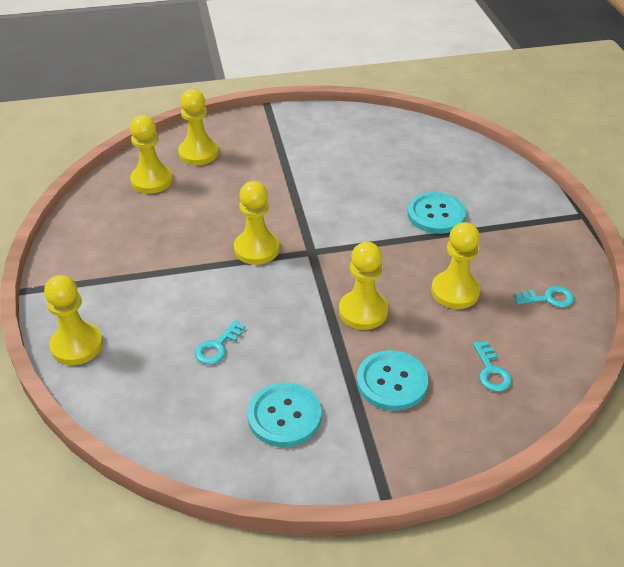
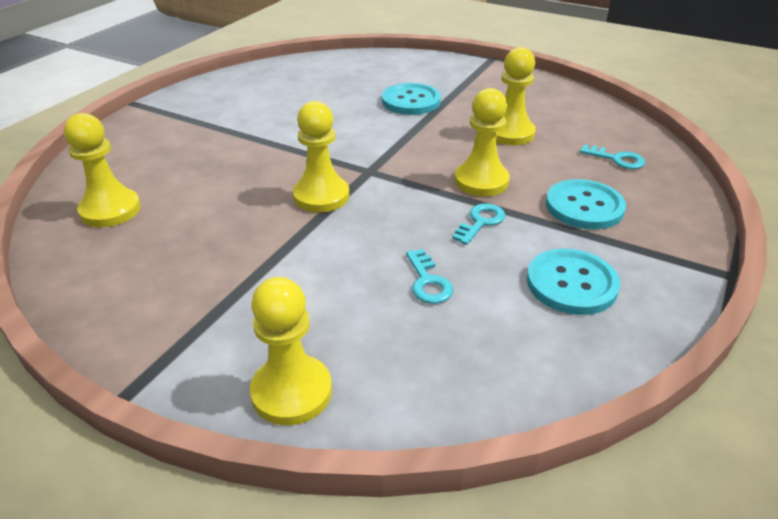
camera: 50 degrees left, 5 degrees down
yellow pawn [178,89,219,165] -> none
turquoise key [514,286,575,308] -> turquoise key moved to [452,204,505,245]

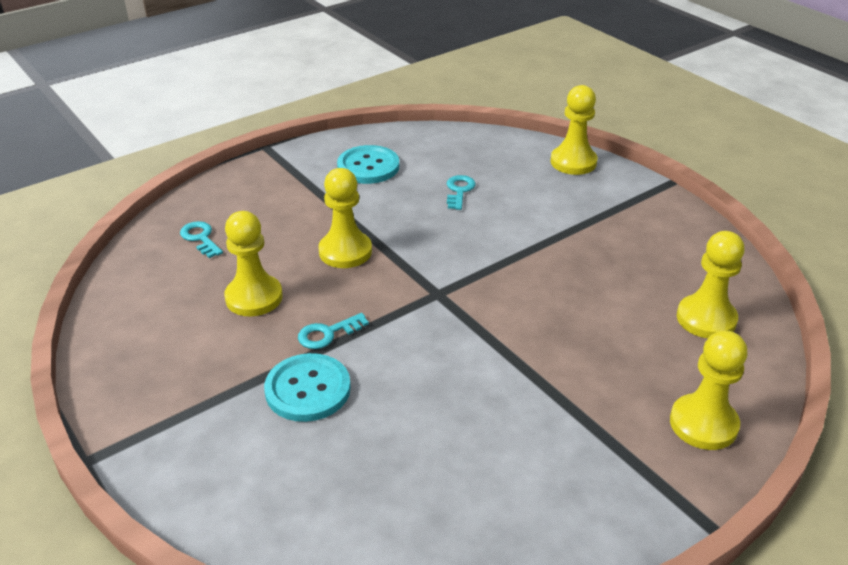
camera: 155 degrees left, 0 degrees up
yellow pawn [293,101,349,212] -> yellow pawn moved to [670,330,748,450]
turquoise key [452,204,505,245] -> turquoise key moved to [298,313,369,349]
turquoise button [546,179,626,230] -> none

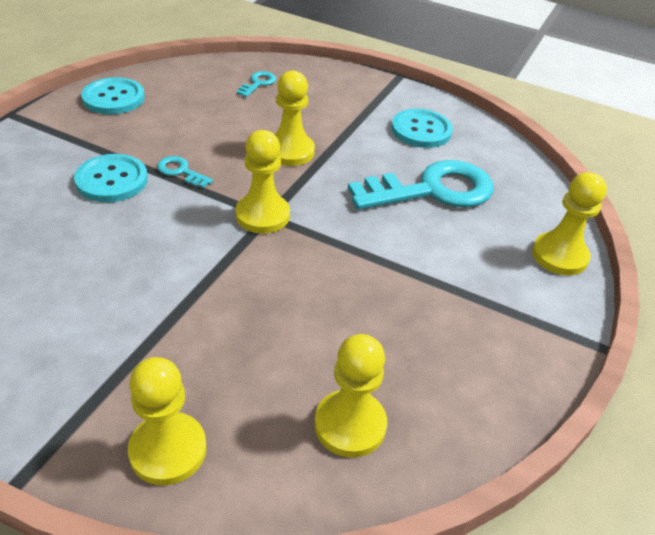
camera: 60 degrees right, 5 degrees up
yellow pawn [224,211,283,317] -> yellow pawn moved to [235,130,290,234]
turquoise key [447,175,476,210] -> turquoise key [348,160,494,210], size x2.38
none -> turquoise button [81,77,145,114]

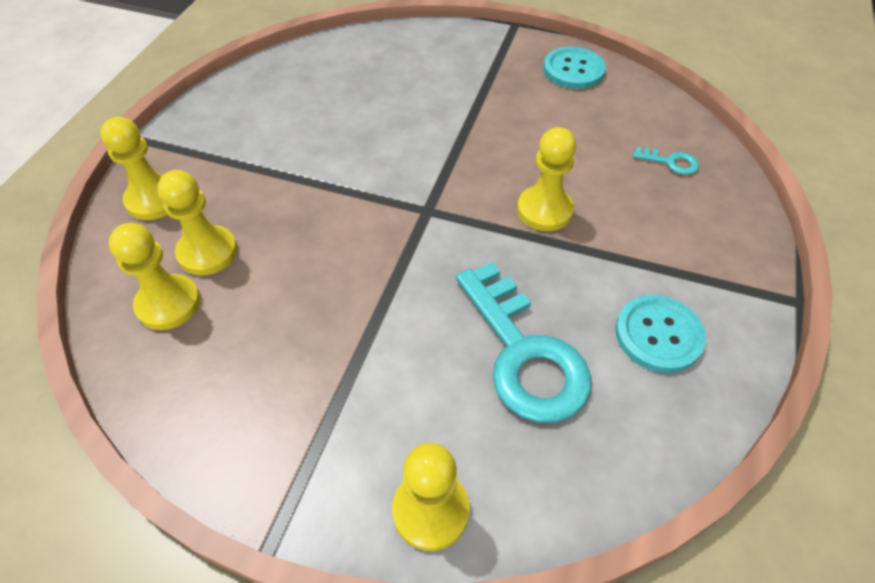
camera: 85 degrees right, 10 degrees up
turquoise button [74,154,148,202] -> none
turquoise key [157,156,213,188] -> none
yellow pawn [235,130,290,234] -> yellow pawn moved to [157,170,237,276]

